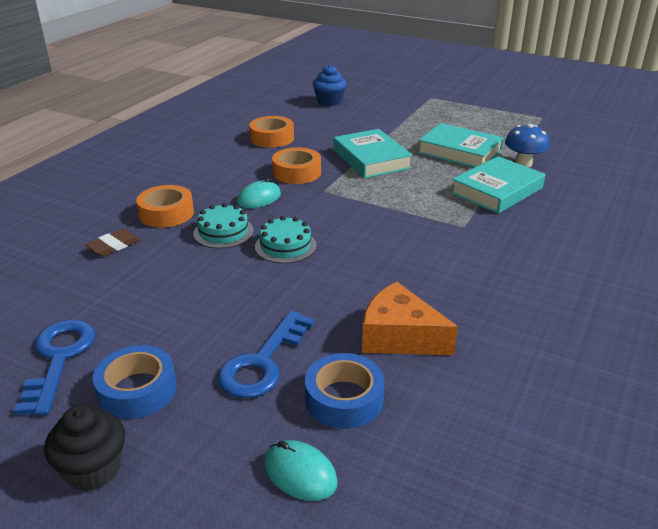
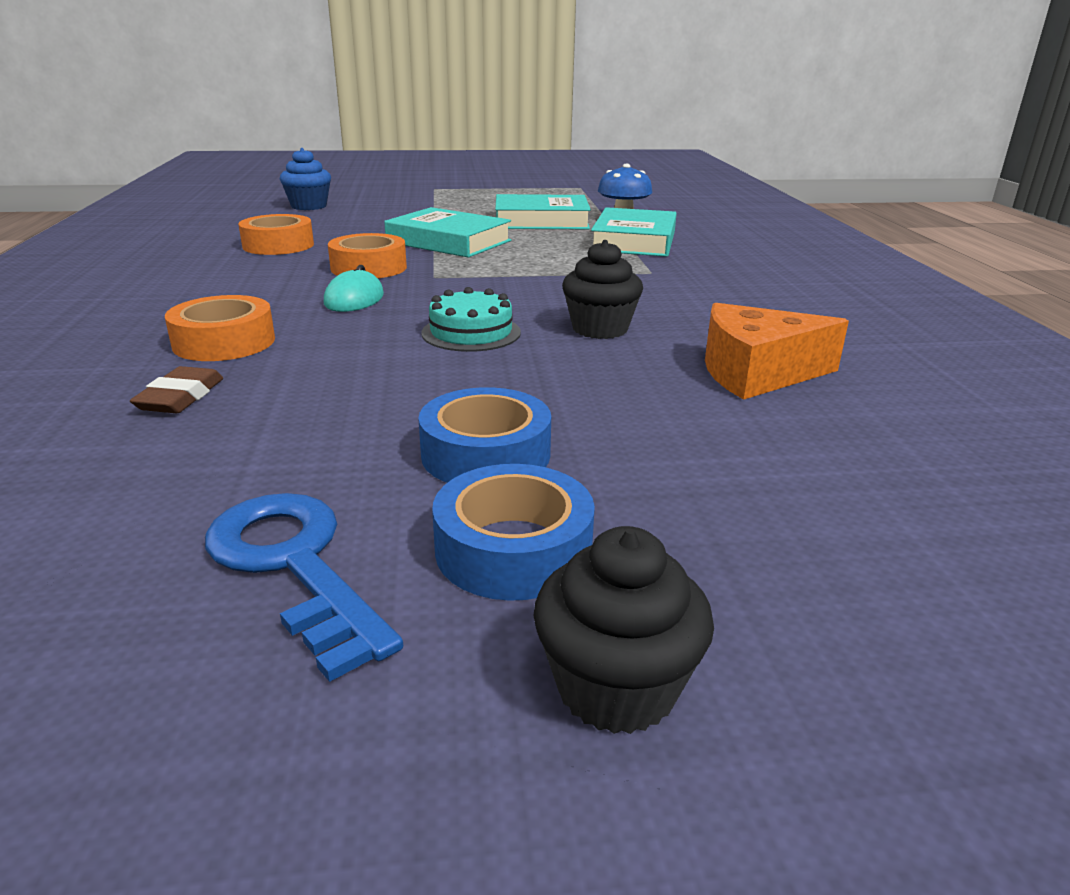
camera: 35 degrees left, 5 degrees down
turquoise cake [193,203,254,249] -> none
blue key [217,311,315,398] -> none
turquoise mouse [264,440,338,501] -> none
blue tape [305,353,385,429] -> blue tape moved to [418,387,551,483]
none -> black cupcake [562,240,643,339]

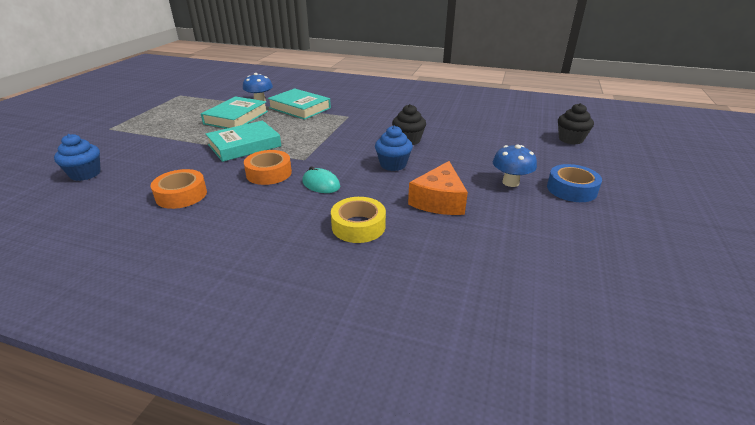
camera: 65 degrees left, 5 degrees up
brown eraser [130,366,223,413] -> none
orange tape [165,295,275,361] -> yellow tape [331,197,386,243]
blue key [205,493,403,682] -> none
blue tape [418,387,551,483] -> blue mushroom [493,145,537,187]
turquoise cake [421,287,521,352] -> blue cupcake [375,126,413,171]
black cupcake [533,526,714,734] -> black cupcake moved to [558,103,594,145]
orange cheese [705,303,849,400] -> orange cheese moved to [408,161,468,215]

